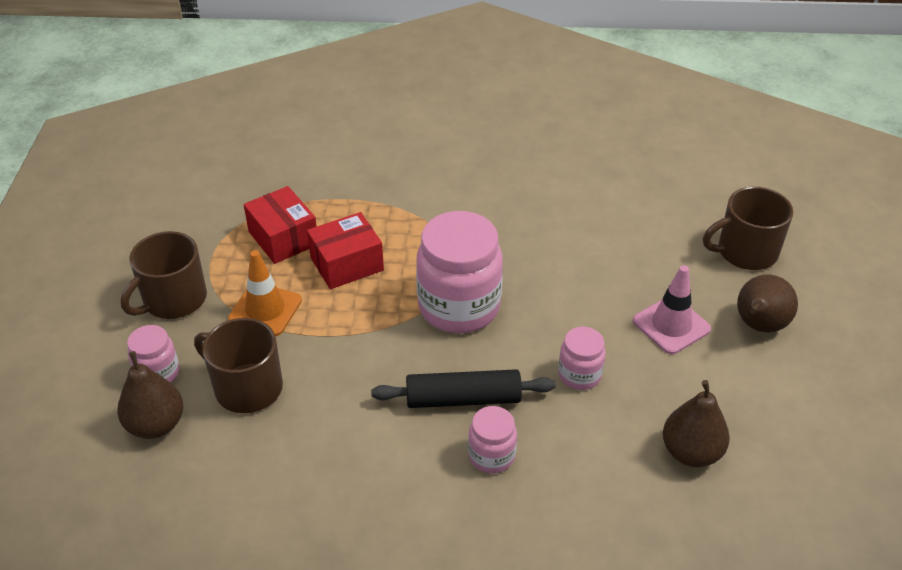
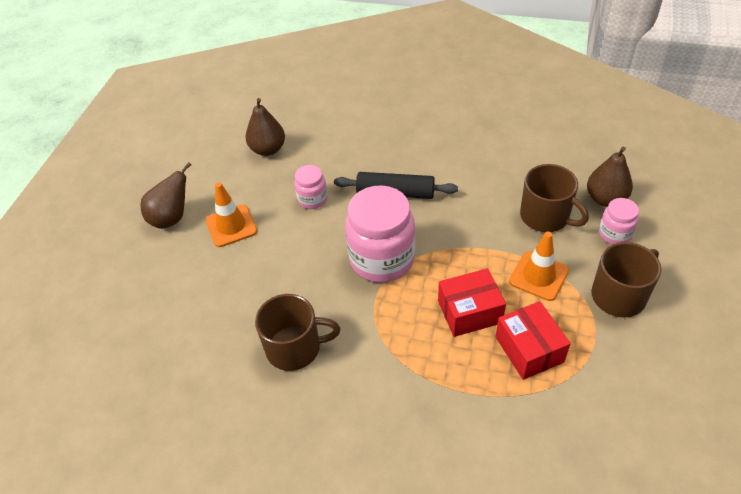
camera: 165 degrees left, 5 degrees up
pink jar [468,406,517,473] -> none
pink traffic cone [633,265,711,354] -> orange traffic cone [206,182,257,247]
brown mug [703,187,793,270] -> brown mug moved to [255,294,340,371]

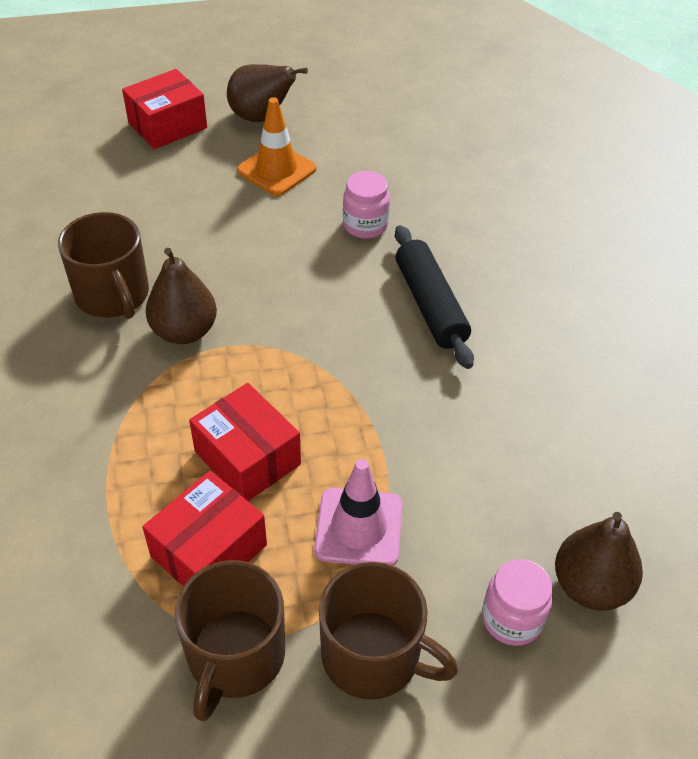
camera: 60 degrees right, 0 degrees up
brown pear [246,98,285,156] -> brown pear moved to [146,248,217,344]
pink jar [345,185,415,283] -> none
orange traffic cone [509,232,569,301] -> pink traffic cone [314,459,403,566]
brown mug [520,164,589,232] -> brown mug moved to [174,560,285,721]
none -> red box [122,69,207,149]

